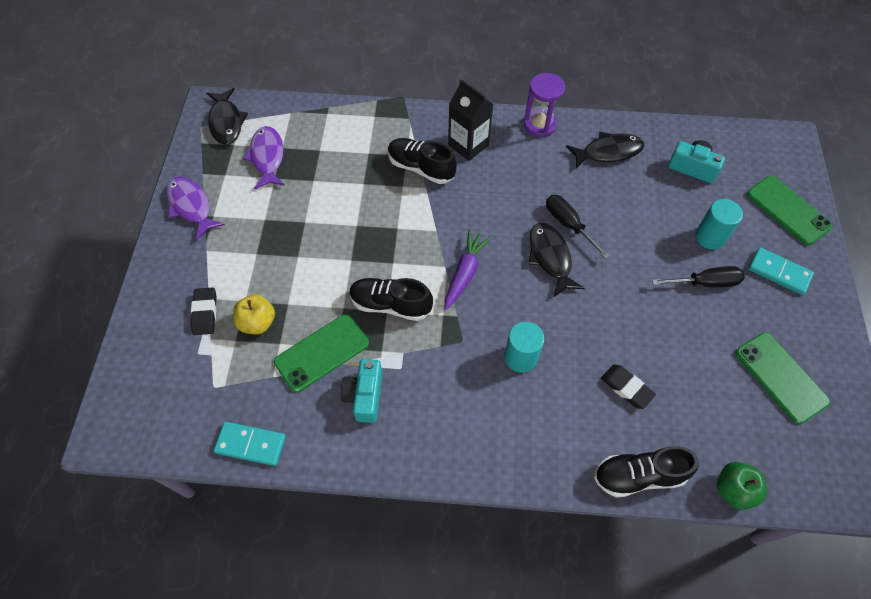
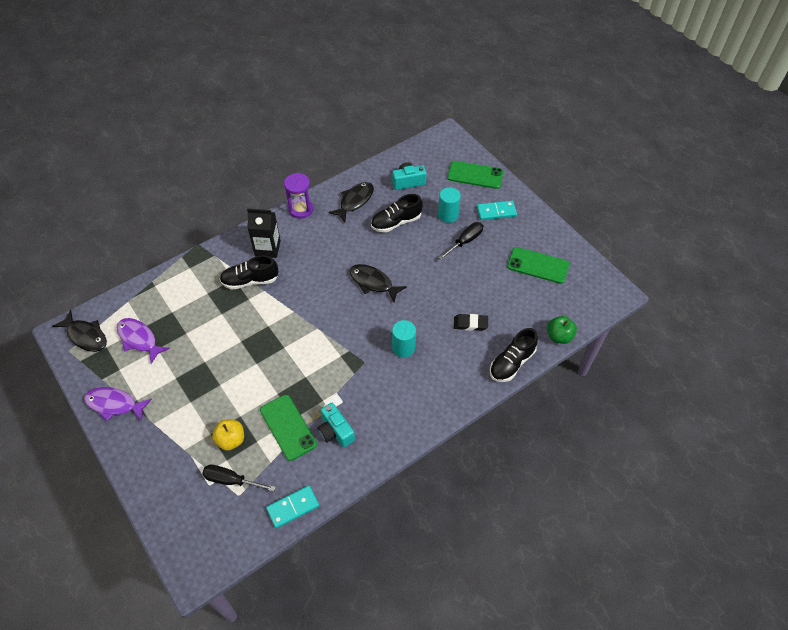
camera: 40 degrees left, 5 degrees down
black eraser [191,287,217,335] -> none
green phone [274,314,369,392] -> green phone turned 45 degrees counterclockwise [260,395,317,461]
black shoe [350,278,433,321] -> black shoe moved to [371,194,423,233]
purple carrot [445,230,492,310] -> none
black screwdriver [546,195,610,259] -> black screwdriver moved to [202,465,275,491]

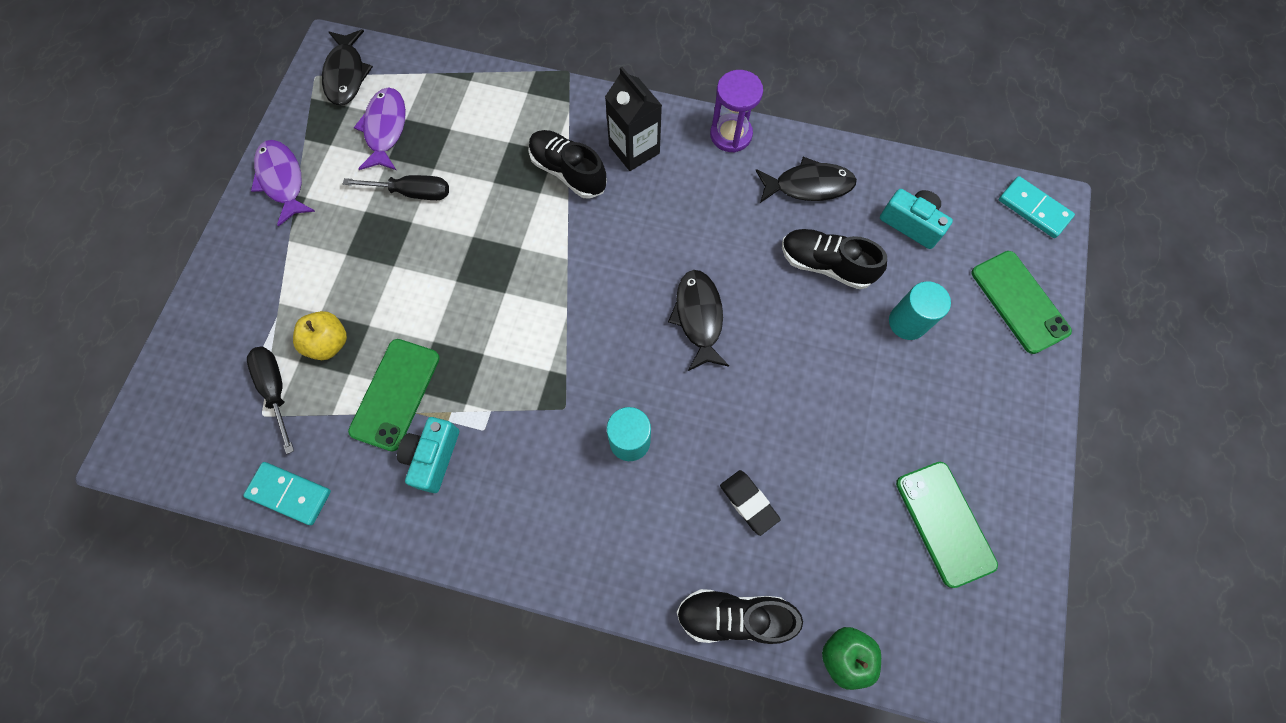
camera: 50 degrees right, 15 degrees up
black screwdriver [439,222,483,260] -> black screwdriver moved to [343,175,449,200]
turquoise domino [477,201,517,220] -> turquoise domino moved to [999,176,1075,238]

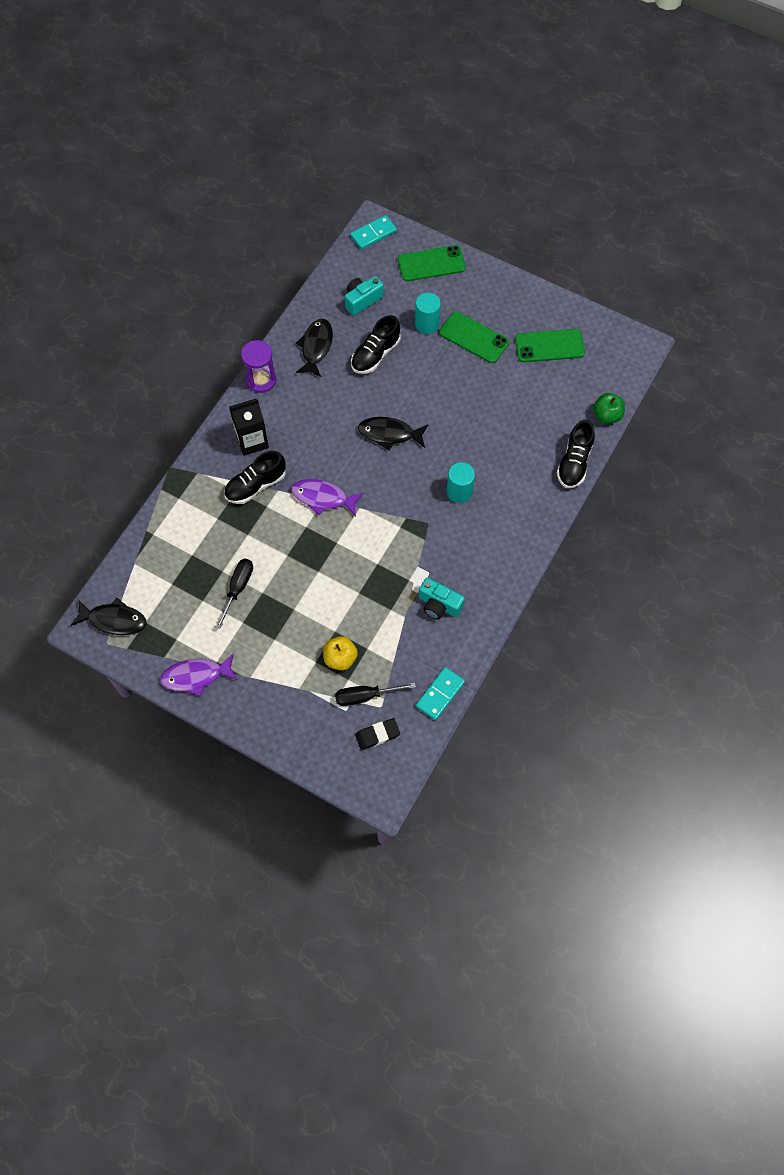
camera: 75 degrees left, 5 degrees down
green phone [348,339,440,452] -> green phone moved to [439,312,509,363]
purple fish [354,87,406,170] -> purple fish moved to [291,479,364,516]
black eraser [720,470,781,536] -> black eraser moved to [355,718,400,750]

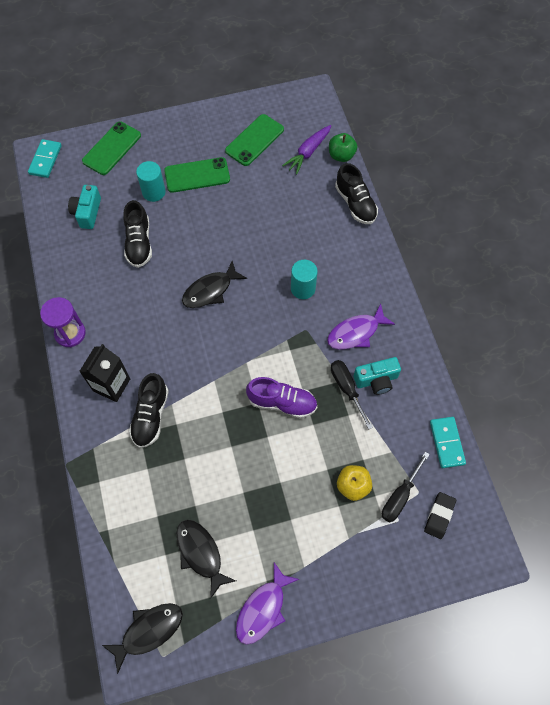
camera: 45 degrees left, 0 degrees up
black screwdriver [215,559,253,629] -> black screwdriver moved to [331,360,373,429]
purple fish [291,479,364,516] -> purple fish moved to [327,304,395,350]
black fish [296,319,333,377] -> black fish moved to [176,520,236,599]
none -> purple shoe [246,377,317,419]
none -> purple carrot [282,125,331,175]

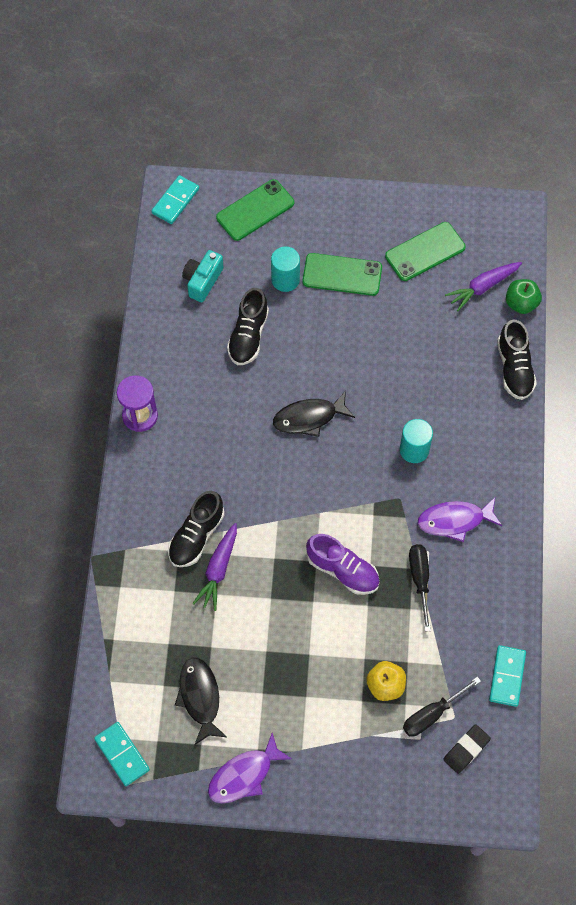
camera: 20 degrees right, 0 degrees up
black carton [79,344,130,402] -> none
black fish [102,603,183,674] -> turquoise domino [94,722,150,786]
turquoise camera [354,357,401,395] -> none
none -> purple carrot [193,523,237,611]

